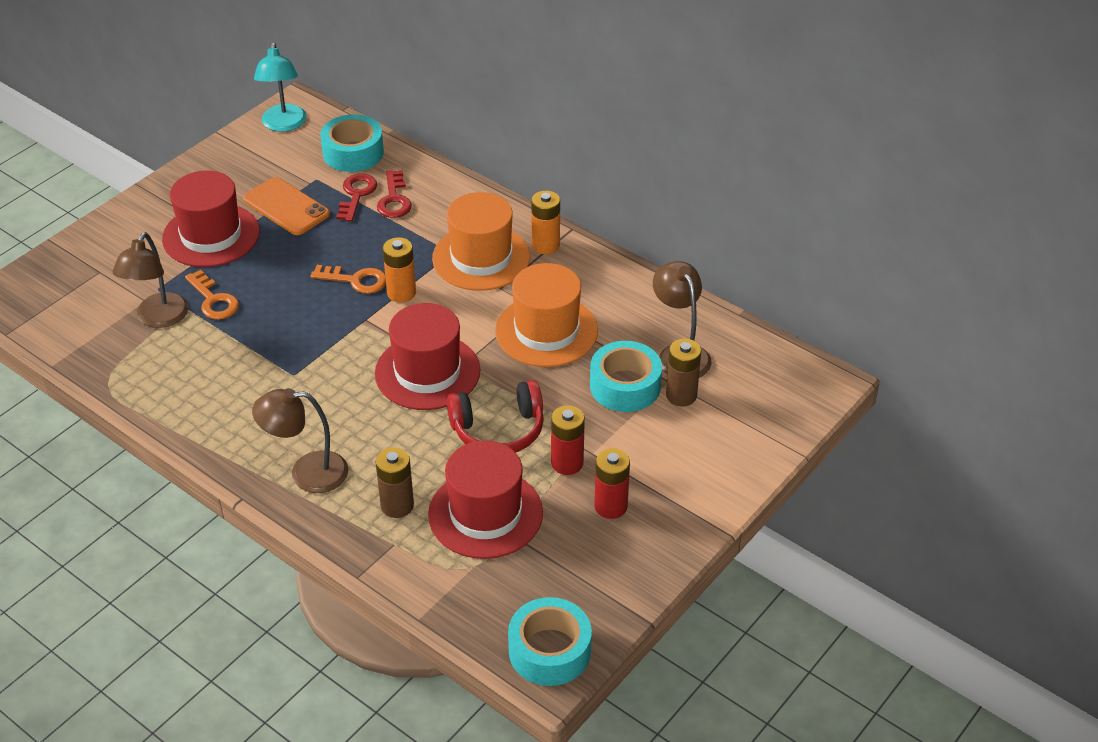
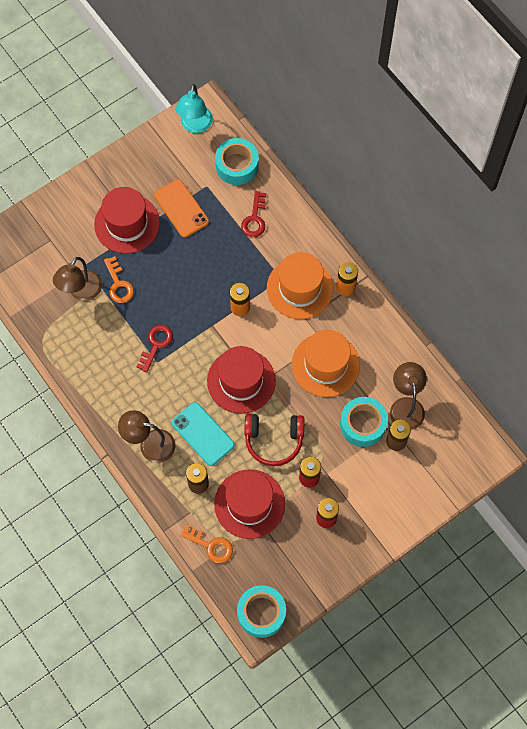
camera: 15 degrees right, 25 degrees up
orange key [311,265,386,294] -> orange key moved to [180,525,233,563]
red key [336,173,377,222] -> red key moved to [136,325,173,373]
none -> turquoise phone [172,402,235,466]

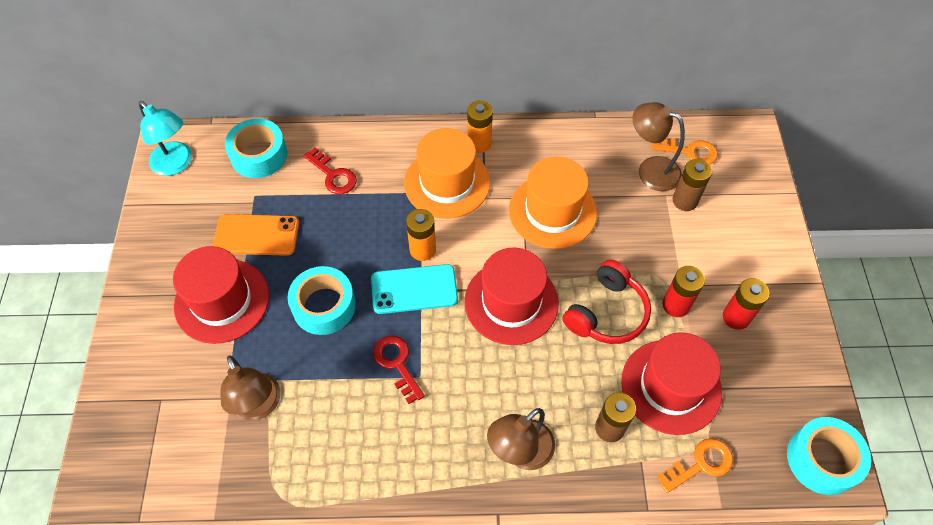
camera: 55 degrees left, 10 degrees down
orange key [104,256,134,303] -> orange key moved to [651,138,718,165]
turquoise phone [172,402,235,466] -> turquoise phone moved to [371,264,458,314]
turquoise tape [340,397,388,447] -> turquoise tape moved to [288,266,356,335]

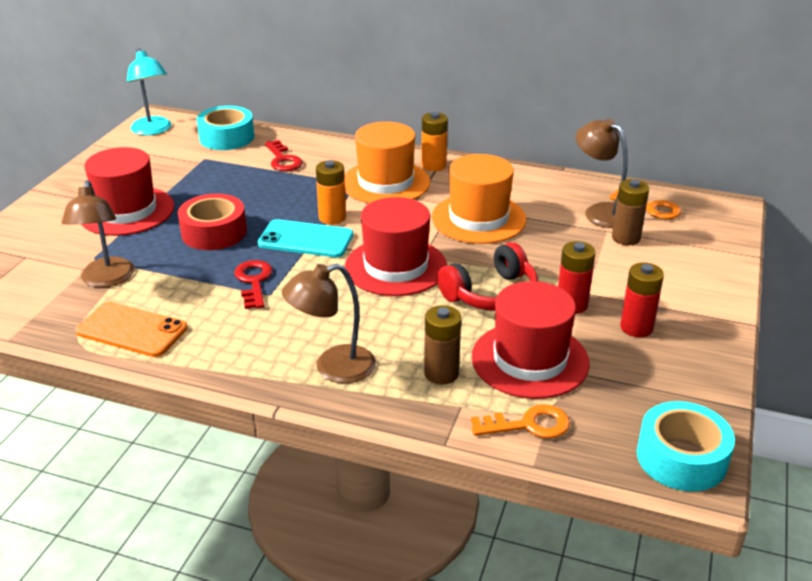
camera: 20 degrees right, 25 degrees down
orange phone [213,214,299,256] -> orange phone moved to [75,301,188,357]
turquoise tape [288,266,356,335] -> red tape [178,194,247,250]

